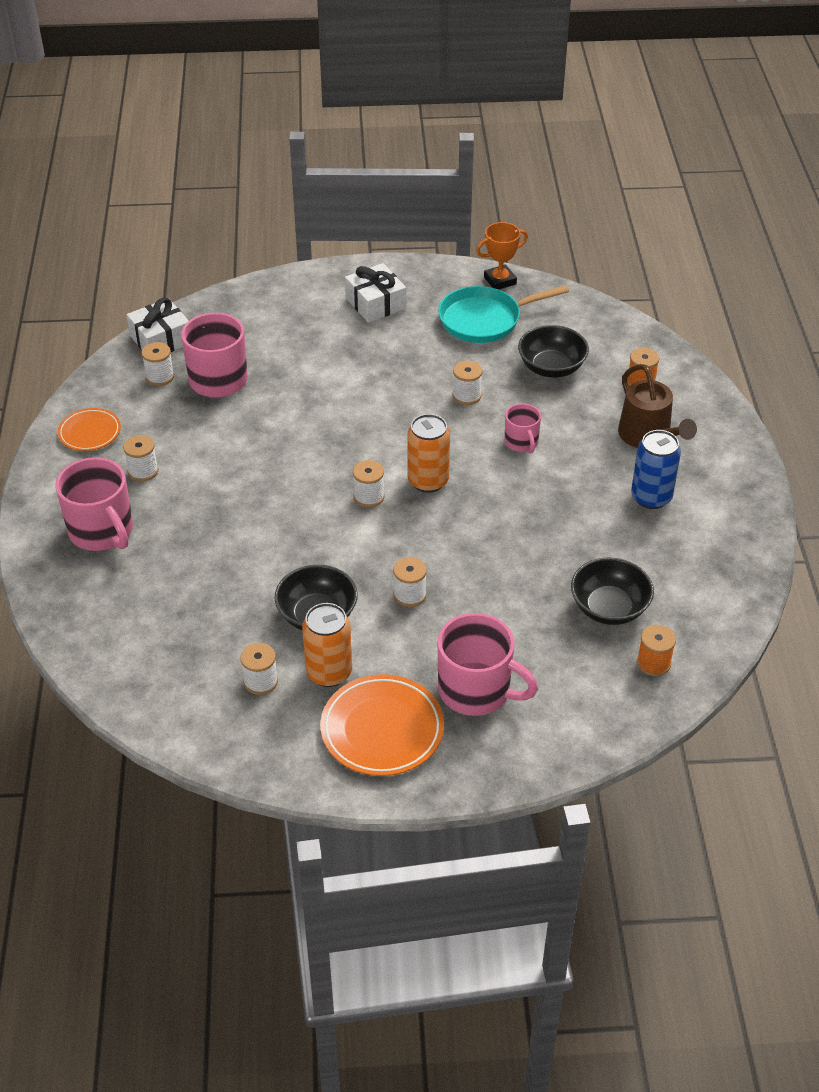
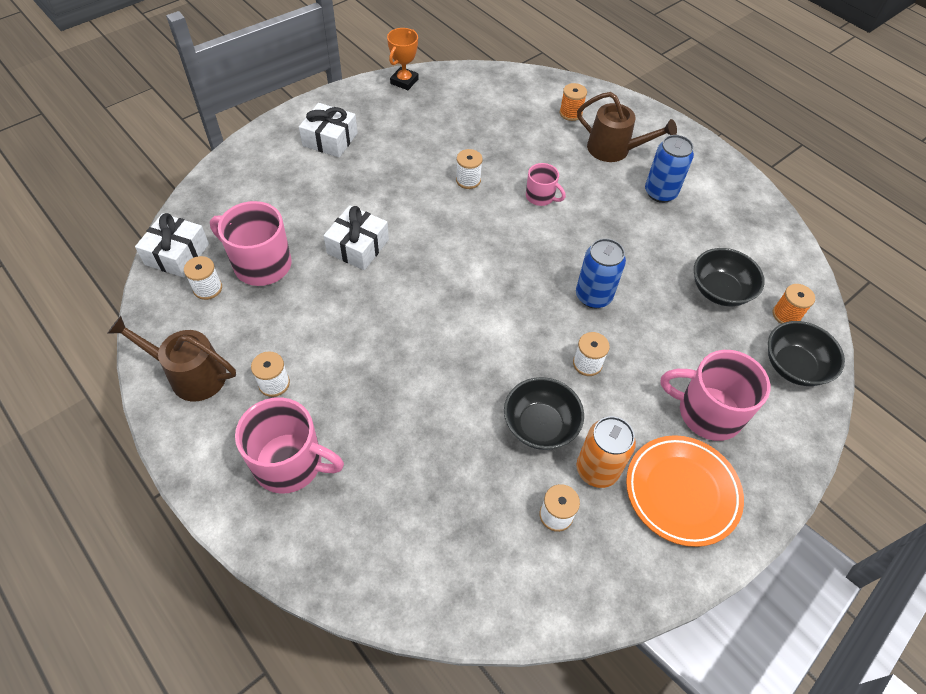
camera: 40 degrees left, 10 degrees up
orange plate [58,408,121,451] -> brown watering can [107,316,236,401]
white spool [353,460,384,507] -> none
orange can [408,414,450,493] -> none
turquoise pan [438,285,569,343] -> none
pink mug [438,613,538,716] -> pink mug turned 150 degrees counterclockwise [660,350,770,441]
black bowl [518,325,589,378] -> black bowl moved to [768,321,845,386]
none -> white gift [324,205,389,270]
none -> blue can [576,238,626,308]

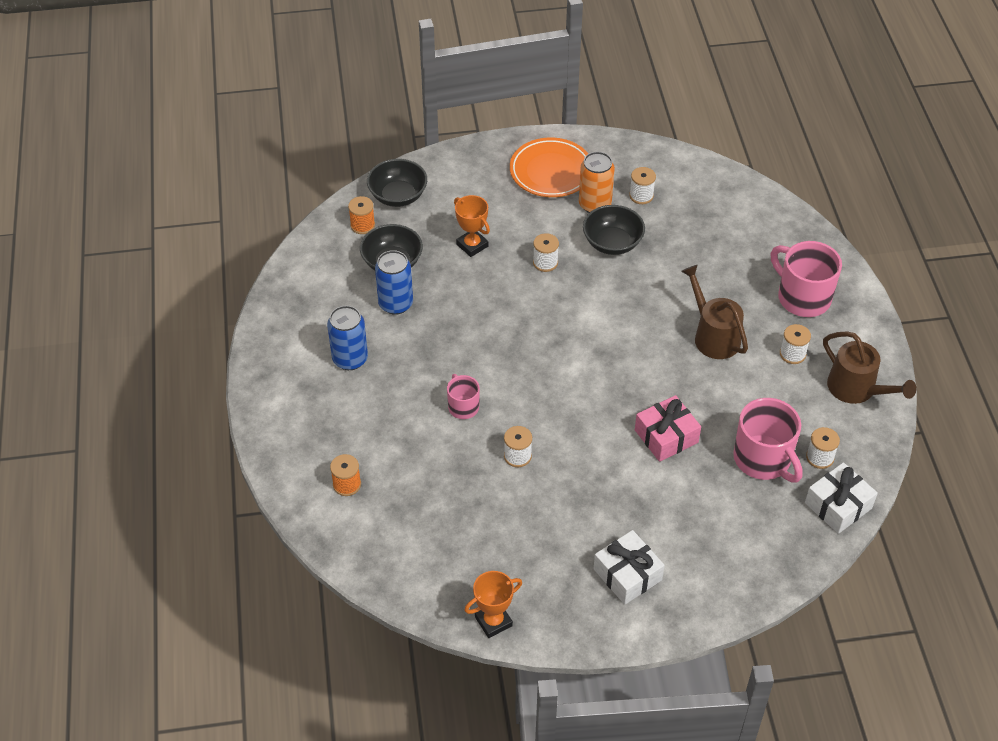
camera: 145 degrees left, 5 degrees down
white gift [324,205,389,270] -> pink gift [635,395,701,462]
blue can [576,238,626,308] -> blue can moved to [375,250,413,315]
brown watering can [577,92,677,162] -> brown watering can moved to [681,265,748,359]
pink mug [660,350,770,441] -> none
none -> orange trophy [454,195,490,257]

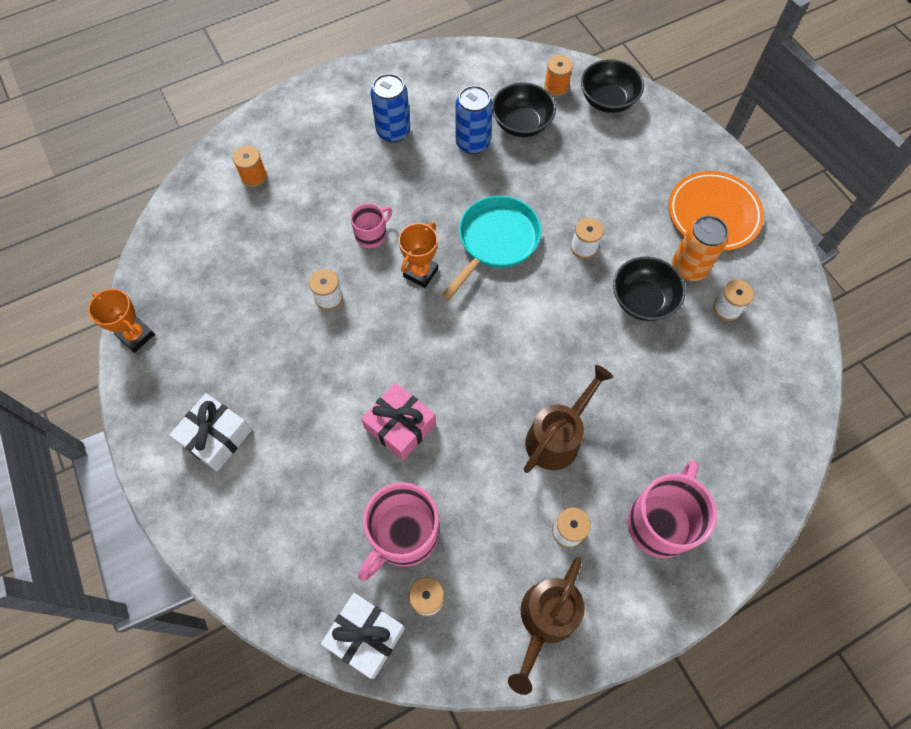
camera: 70 degrees right, 15 degrees up
orange trophy [454,195,490,257] -> orange trophy moved to [398,222,438,288]
none -> turquoise pan [442,196,541,300]

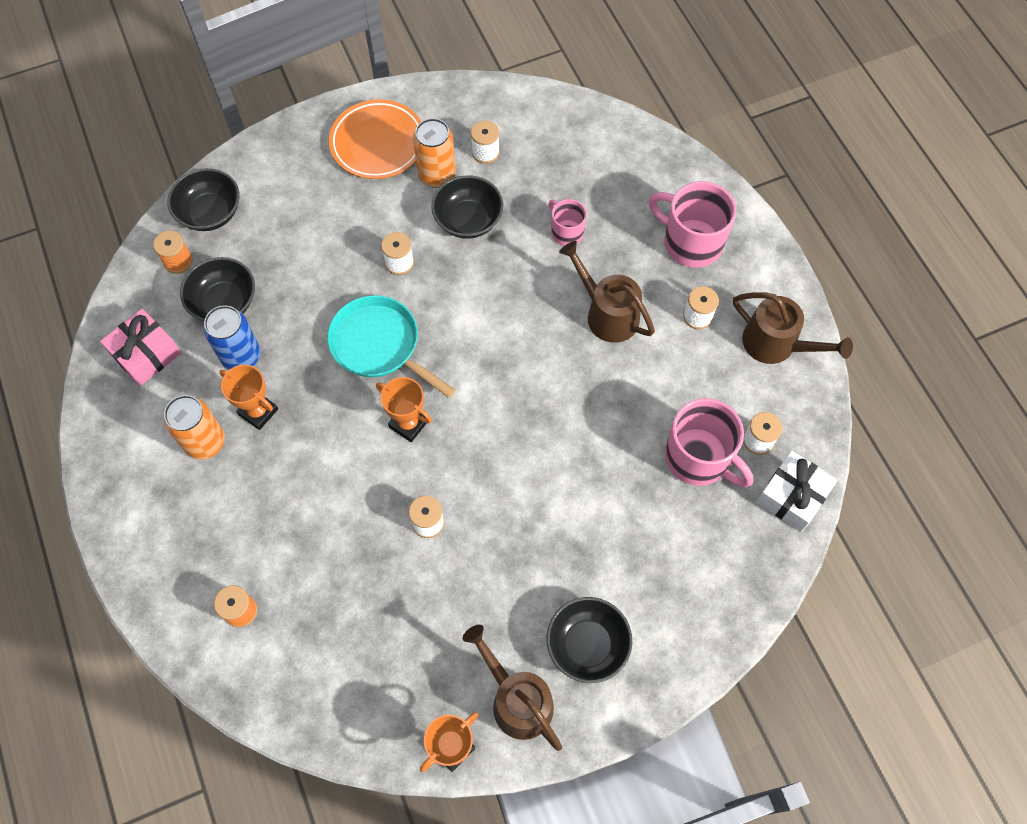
camera: 85 degrees left, 0 degrees up
white gift [169,393,252,472] -> black bowl [547,597,632,683]
pink mug [351,203,392,248] -> pink mug moved to [549,199,587,246]
pink gift [361,382,436,460] -> pink gift moved to [100,309,181,386]
blue can [370,74,410,142] -> orange can [164,395,225,460]
none -> orange trophy [219,365,278,430]
none -> brown watering can [463,625,562,751]

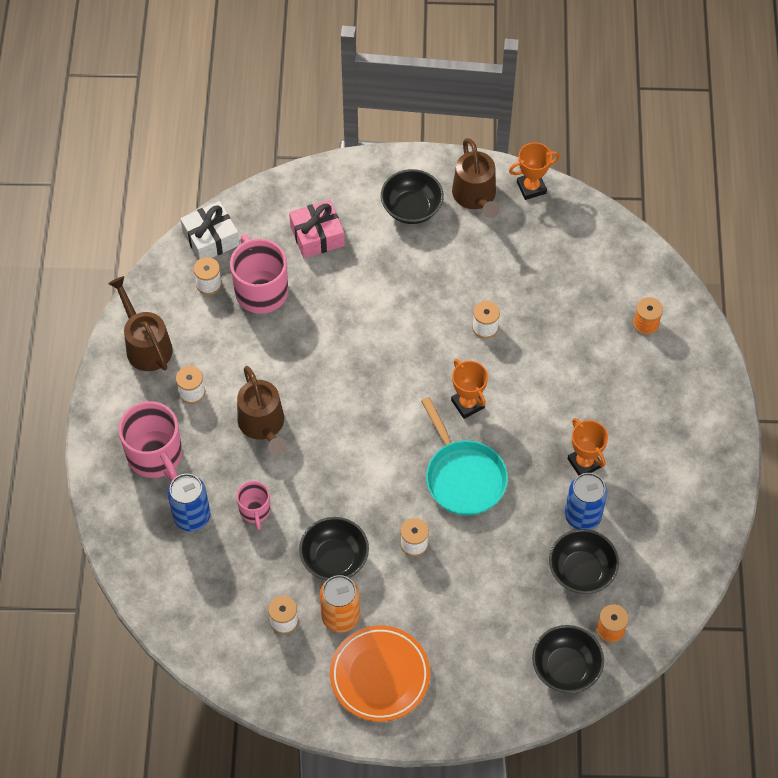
camera: 155 degrees left, 5 degrees down
pink gift [100,309,181,386] -> pink gift moved to [289,200,345,258]
orange can [164,395,225,460] -> none
none -> blue can [168,474,210,531]

